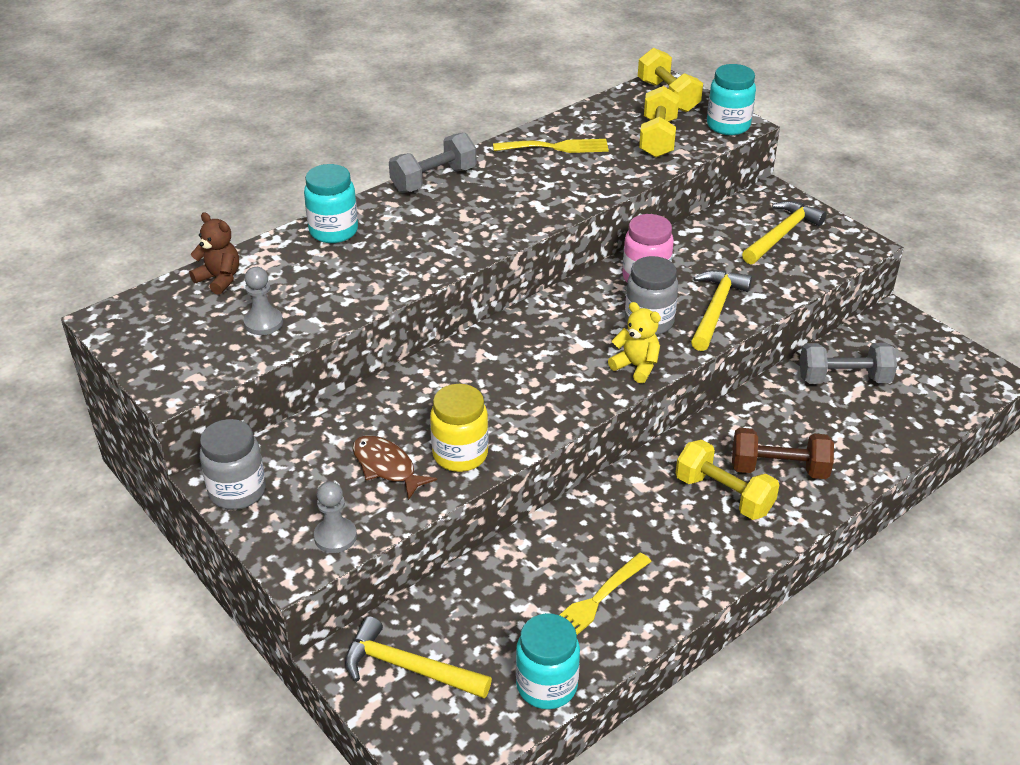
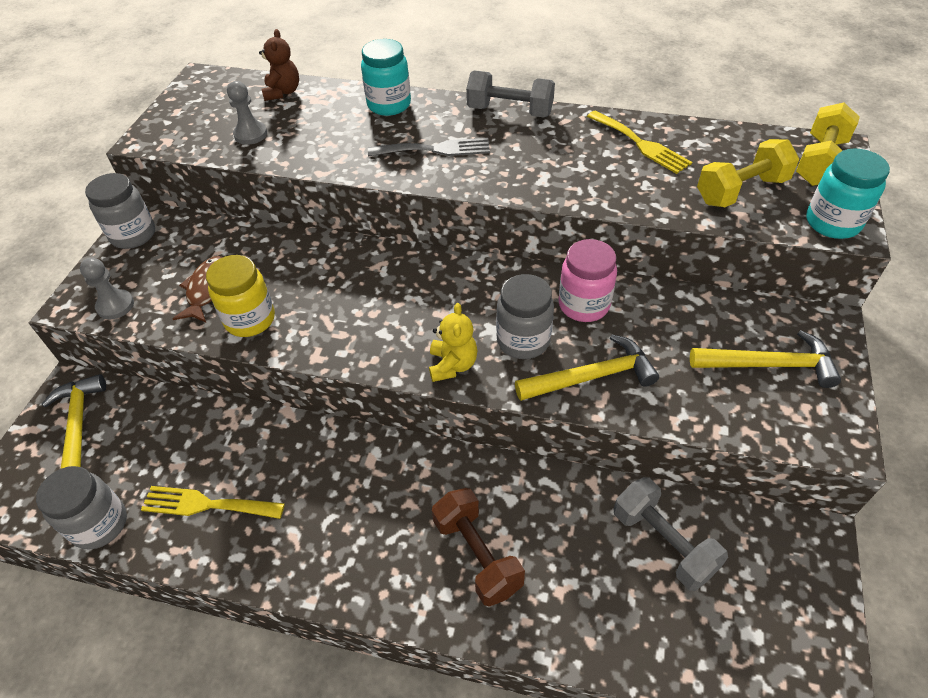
camera: 55 degrees right, 10 degrees up
turquoise jar [516,613,580,709] -> grey jar [36,466,127,550]
yellow dumbbell [676,440,779,520] -> none
none -> grey fork [368,138,490,157]

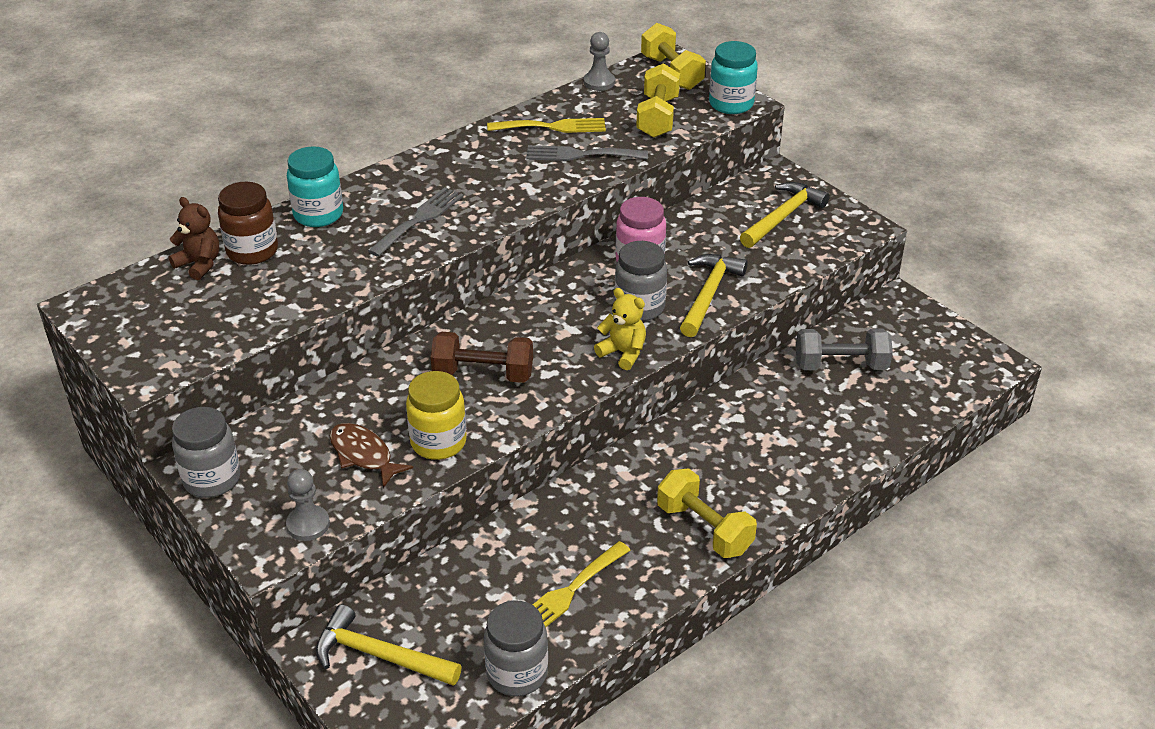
camera: 55 degrees left, 10 degrees down
grey pawn [227,81,267,145] -> grey pawn moved to [584,32,615,91]
brown dumbbell [432,488,525,607] -> brown dumbbell moved to [431,332,533,383]
grey dumbbell [466,71,555,118] -> none
none -> brown jar [218,182,278,265]
none -> grey fork [526,145,648,161]
none -> yellow dumbbell [657,468,757,558]

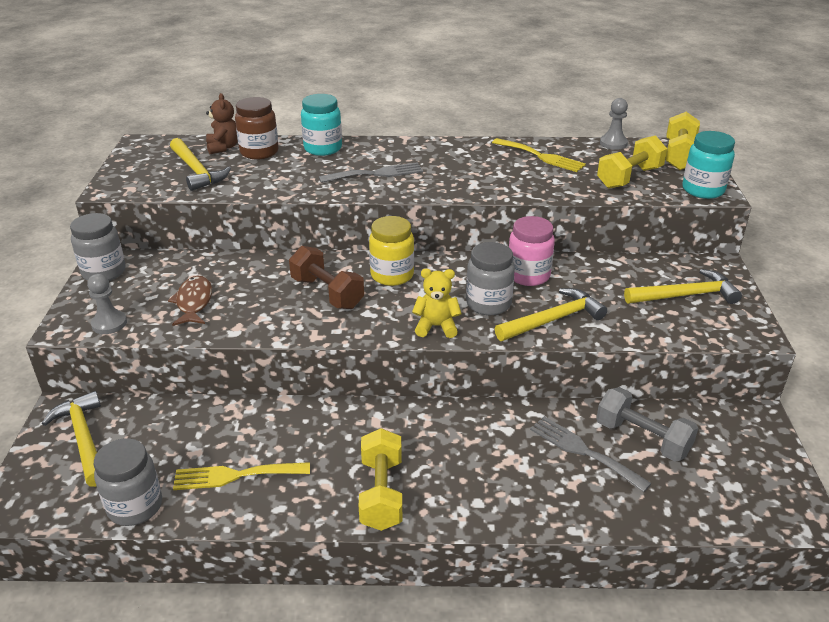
camera: 40 degrees right, 5 degrees down
yellow jar [406,371,467,460] -> yellow jar moved to [369,216,414,286]
grey fork [526,145,648,161] -> grey fork moved to [530,416,652,492]
yellow teddy bear [594,288,646,370] -> yellow teddy bear turned 75 degrees counterclockwise [412,269,462,338]
none -> yellow hammer [170,138,231,191]

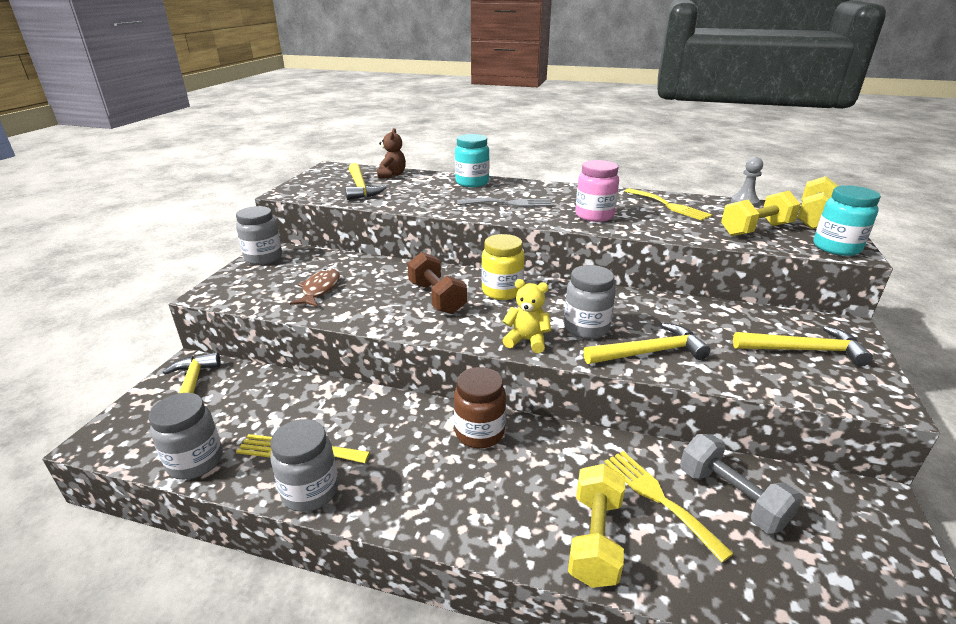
camera: 15 degrees right, 5 degrees down
grey pawn [87,274,127,334] -> none
brown jar [235,97,279,160] -> brown jar moved to [454,367,506,448]
yellow dumbbell [359,428,402,531] -> yellow dumbbell moved to [568,464,625,588]
pink jar [509,216,555,286] -> pink jar moved to [575,160,619,222]
grey fork [530,416,652,492] -> yellow fork [604,451,734,563]
none -> grey jar [270,419,338,512]

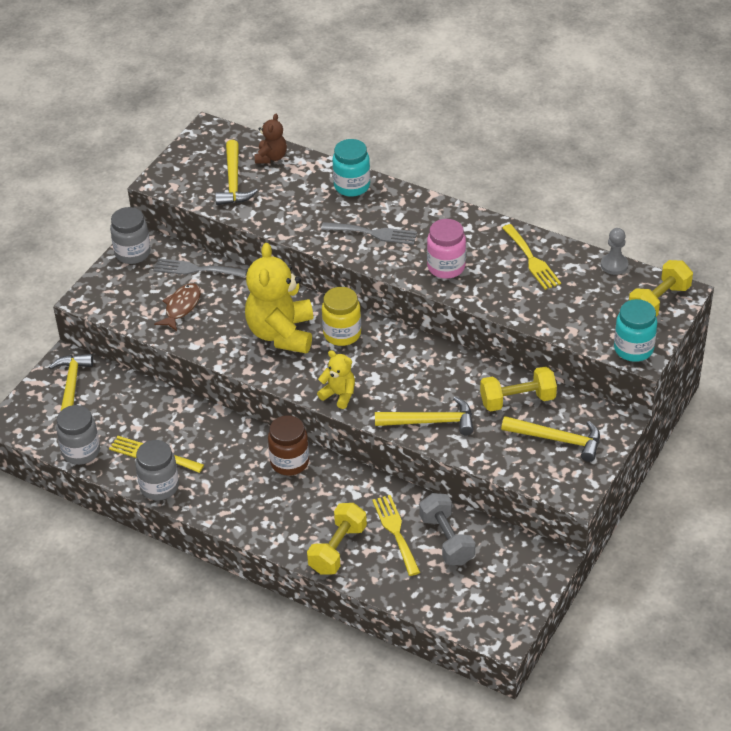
camera: 15 degrees right, 15 degrees up
brown dumbbell [407,252,467,314] -> yellow teddy bear [245,243,313,353]
grey jar [564,265,616,339] -> none
yellow dumbbell [721,191,801,236] -> yellow dumbbell moved to [480,366,557,412]
none -> grey fork [154,258,247,278]

